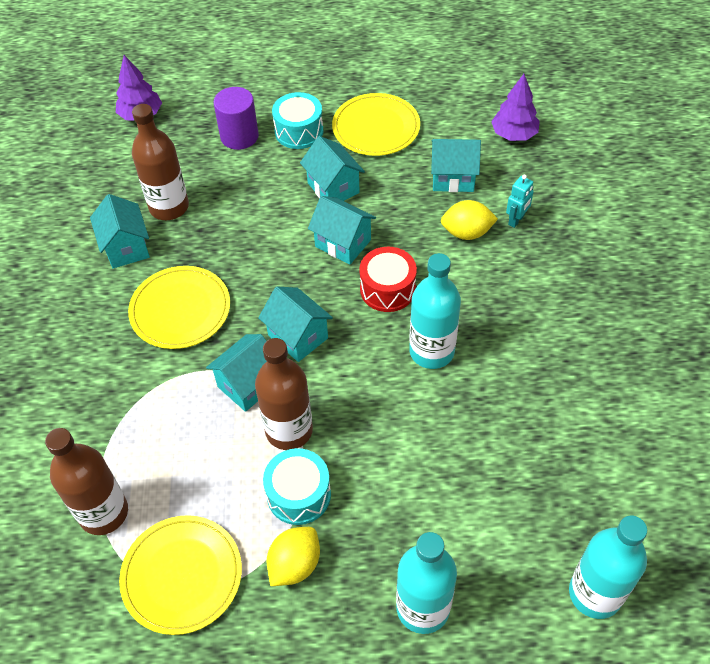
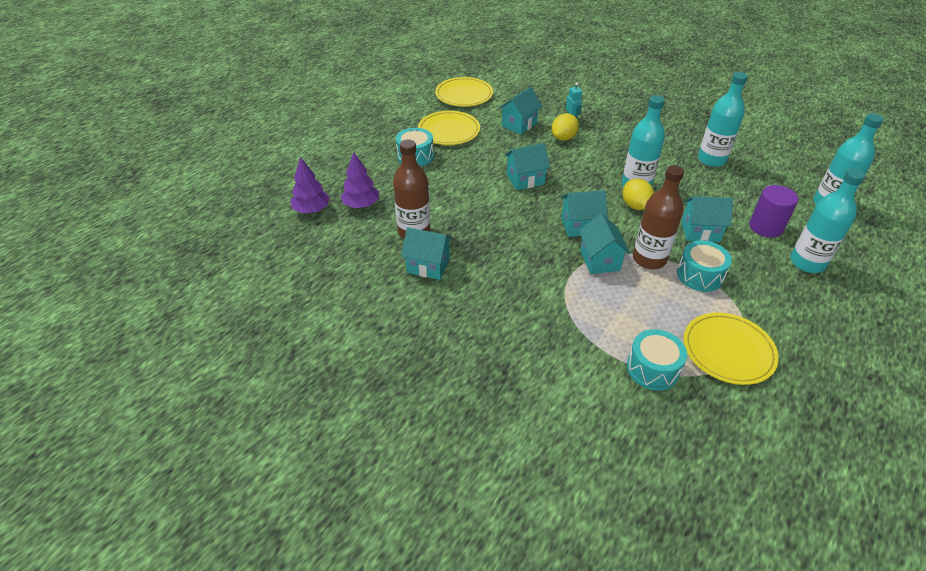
camera: 55 degrees left, 10 degrees down
brown bottle [45,428,128,535] -> turquoise drum [627,329,687,391]
yellow plate [128,266,230,349] -> yellow plate moved to [435,77,493,107]
purple cylinder [214,87,259,150] -> purple cylinder moved to [749,185,798,238]
yellow lemon [267,527,320,586] -> yellow lemon moved to [623,178,654,210]
turquoise house [300,136,365,201] -> turquoise house moved to [681,196,733,242]
red drum [359,247,417,312] -> none
purple tree [491,74,540,141] -> purple tree moved to [340,152,379,208]
none -> turquoise bottle [698,72,748,167]

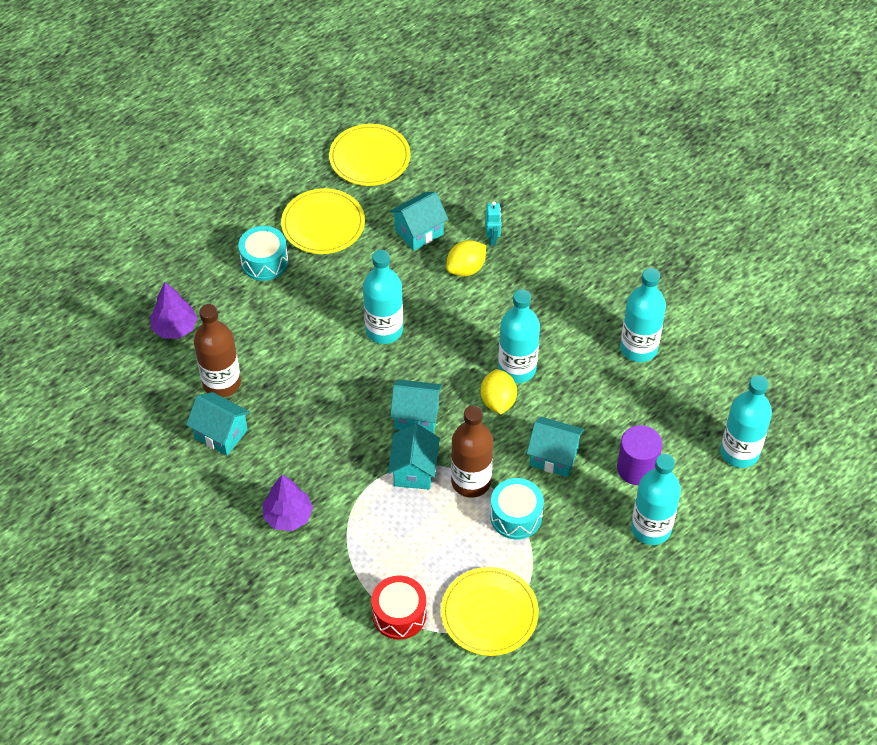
camera: 15 degrees right, 10 degrees up
purple tree [290,157,330,213] -> purple tree moved to [263,475,313,531]
turquoise house [504,143,550,190] -> turquoise bottle [363,250,403,344]
turquoise drum [627,329,687,391] -> red drum [371,576,426,640]

